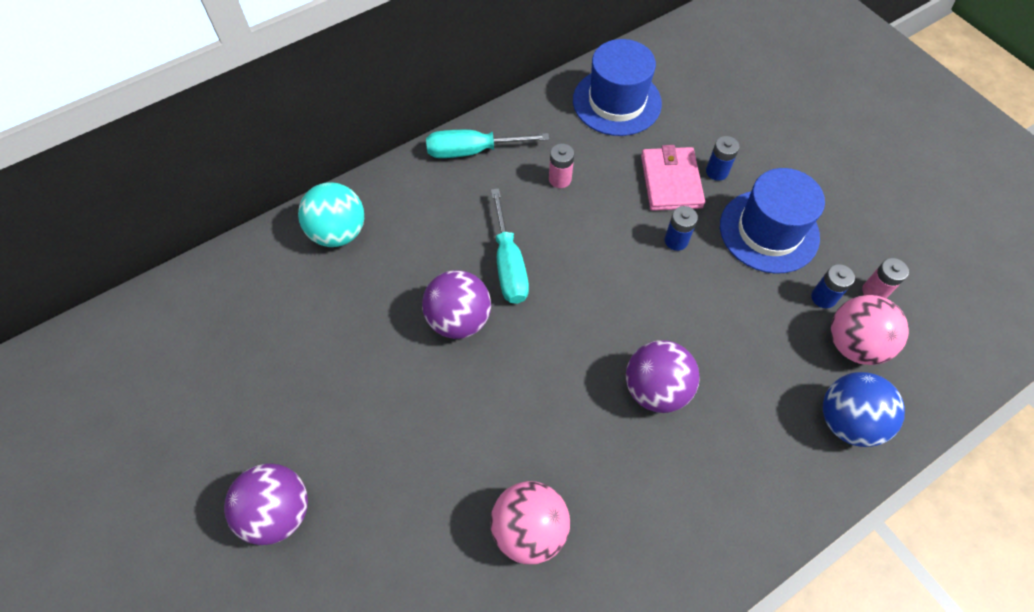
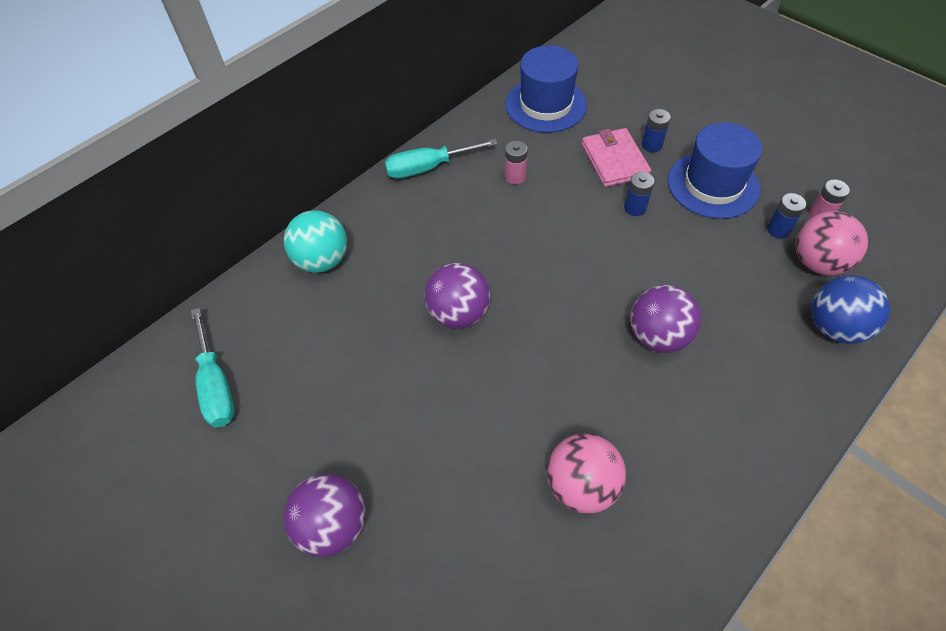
camera: 10 degrees left, 5 degrees down
turquoise screwdriver [491,188,529,304] -> turquoise screwdriver moved to [191,308,235,427]

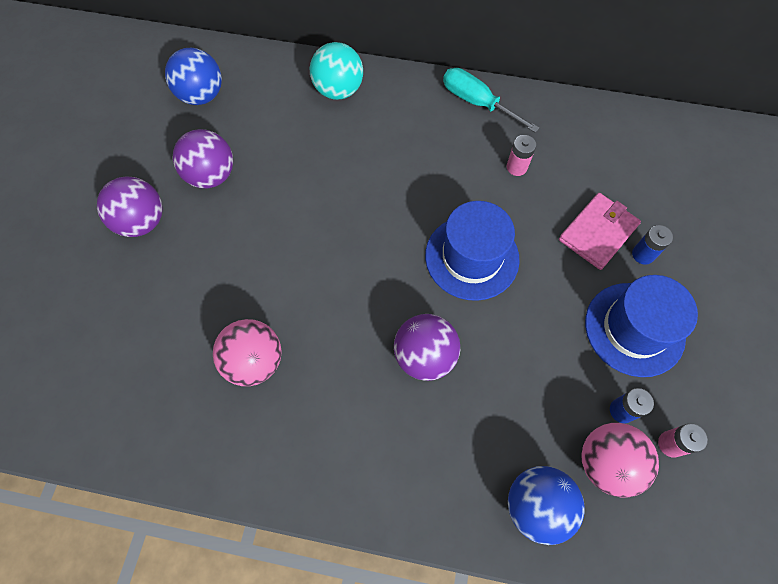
camera: 55 degrees right, 10 degrees up
turquoise screwdriver [191,308,235,427] -> blue ball [165,48,222,105]
purple ball [424,263,490,329] -> purple ball moved to [173,129,233,188]
blue hat [506,45,587,133] -> blue hat moved to [425,201,520,301]
blue battery [624,172,654,216] -> none

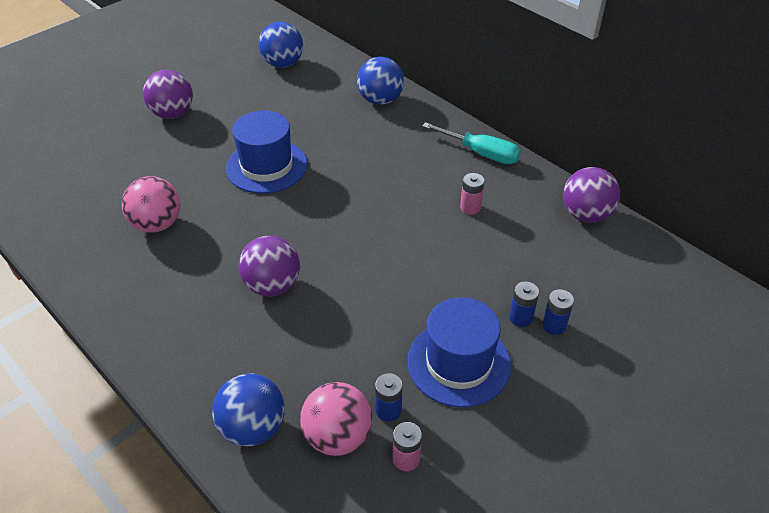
camera: 35 degrees right, 20 degrees down
purple ball [173,129,233,188] -> purple ball moved to [563,167,620,223]
turquoise ball [310,42,363,100] -> blue ball [357,57,404,105]
blue hat [425,201,520,301] -> blue hat moved to [226,110,307,194]
turquoise screwdriver [443,68,539,133] -> turquoise screwdriver turned 135 degrees clockwise [422,122,521,164]
pink wallet [559,193,641,270] -> none
none -> blue battery [542,289,574,335]

